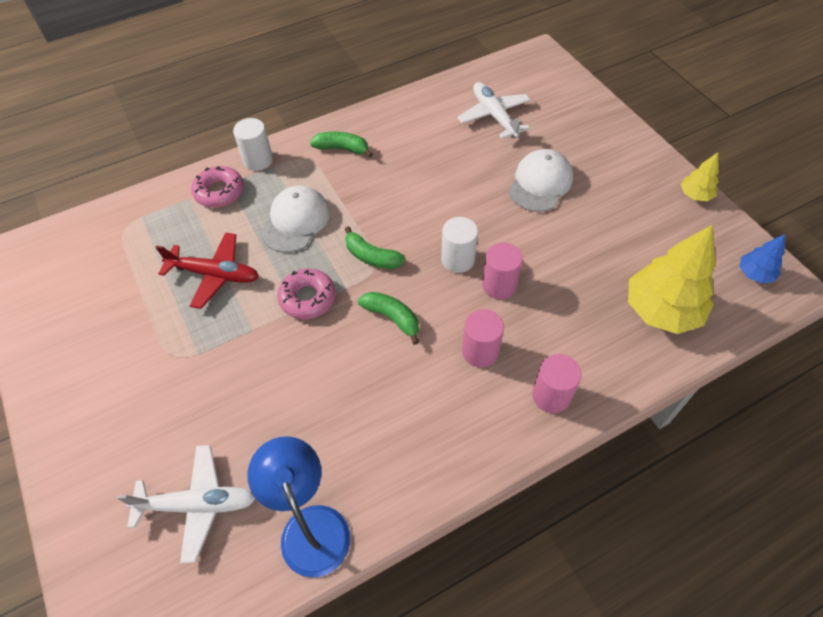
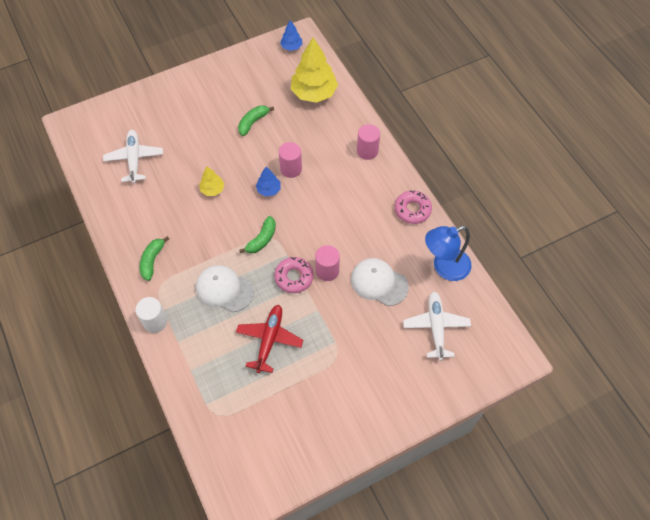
camera: 90 degrees left, 5 degrees up
pink donut [191,166,244,208] -> pink donut moved to [395,190,432,224]
green banana [358,292,419,345] -> green banana moved to [238,105,274,136]
white cylinder [441,217,478,273] -> blue tree [256,167,281,197]
white plane [457,82,531,139] -> white plane turned 105 degrees clockwise [103,130,163,184]
pink cylinder [462,309,504,368] -> pink cylinder moved to [315,245,340,281]
white cap [508,149,573,212] -> white cap moved to [351,258,409,306]
yellow tree [681,153,719,201] -> yellow tree moved to [199,167,224,196]

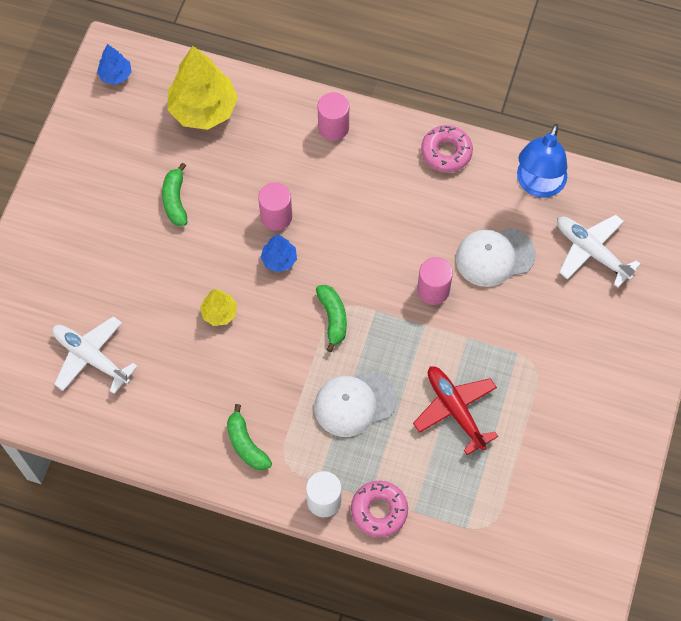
camera: 45 degrees left, 5 degrees up
pink donut [274,257,314,293] -> pink donut moved to [351,481,408,537]

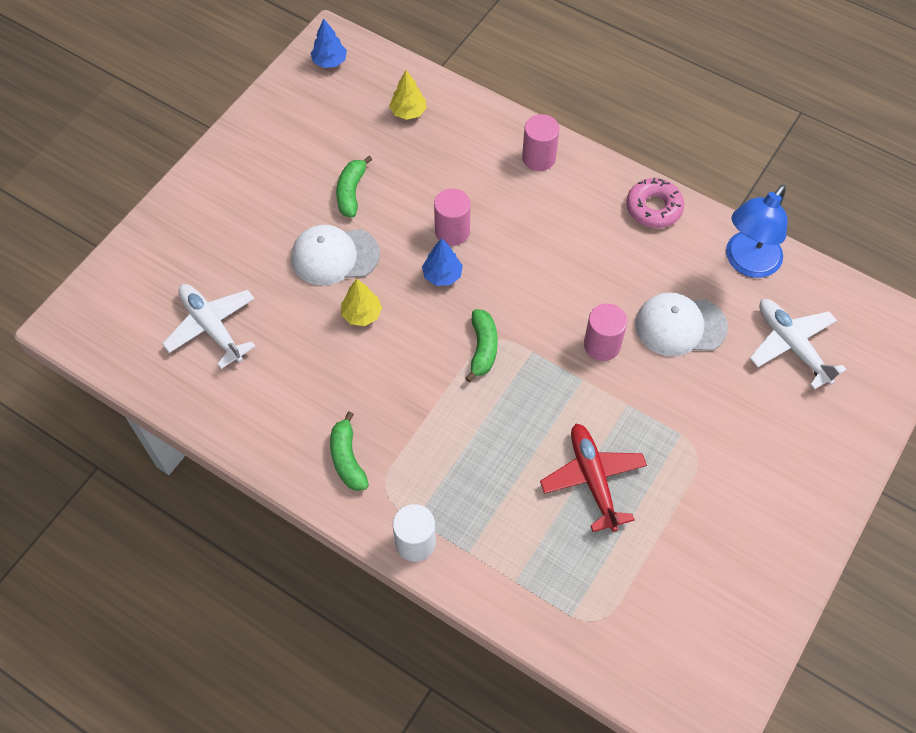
camera: 15 degrees right, 5 degrees down
yellow tree [167,46,238,130] -> yellow tree [389,70,427,120], size x0.49
white cap [314,370,397,437] -> white cap moved to [291,225,380,285]
pink donut [351,481,408,537] -> none

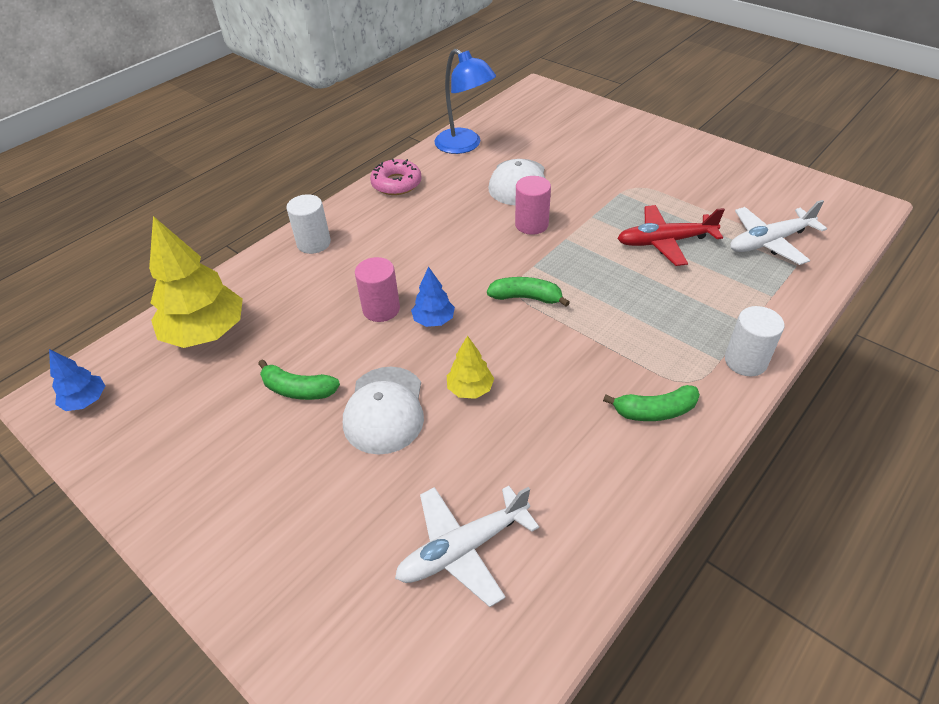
camera: 80 degrees left, 15 degrees down
yellow tree [389,70,427,120] -> yellow tree [149,216,243,348], size x2.02
pink cylinder [522,114,560,171] -> white cylinder [286,194,331,254]
white plane [750,299,847,390] -> white plane moved to [730,200,827,265]

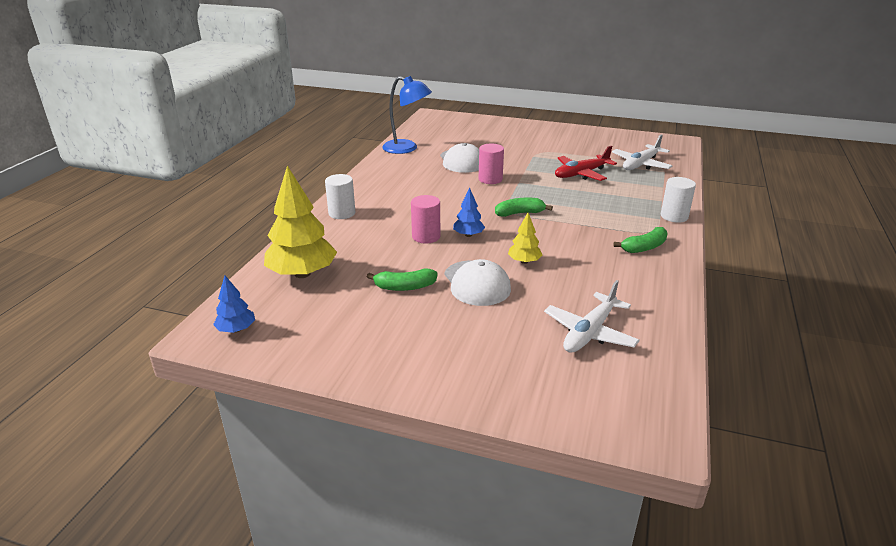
camera: 25 degrees left, 15 degrees down
pink donut [370,159,422,195] -> none

